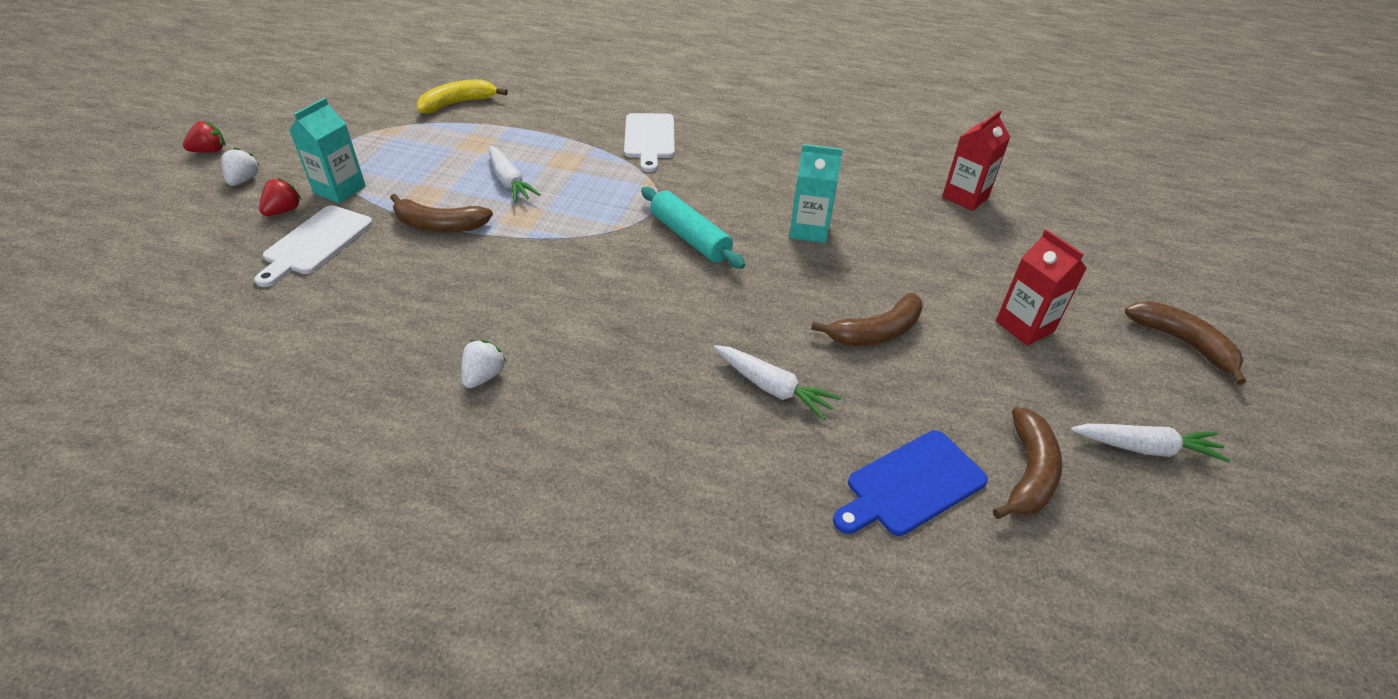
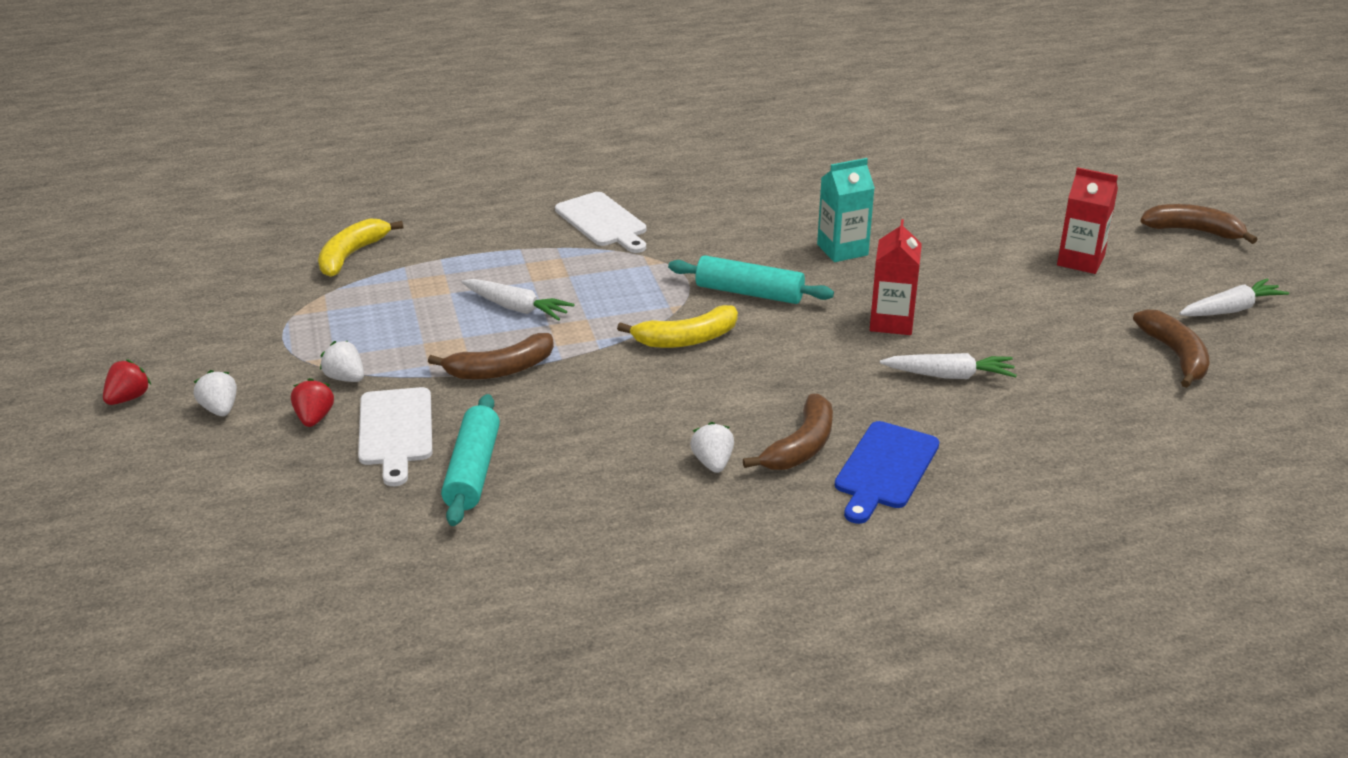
camera: 30 degrees left, 10 degrees down
turquoise carton [289,98,366,203] -> white strawberry [320,341,364,382]
brown banana [811,293,923,346] -> brown banana moved to [743,394,833,470]
blue cutting board [833,430,988,536] -> blue cutting board moved to [835,421,939,524]
red carton [942,110,1010,211] -> red carton moved to [870,219,922,335]
none -> turquoise rolling pin [441,394,500,526]
none -> yellow banana [617,305,738,348]

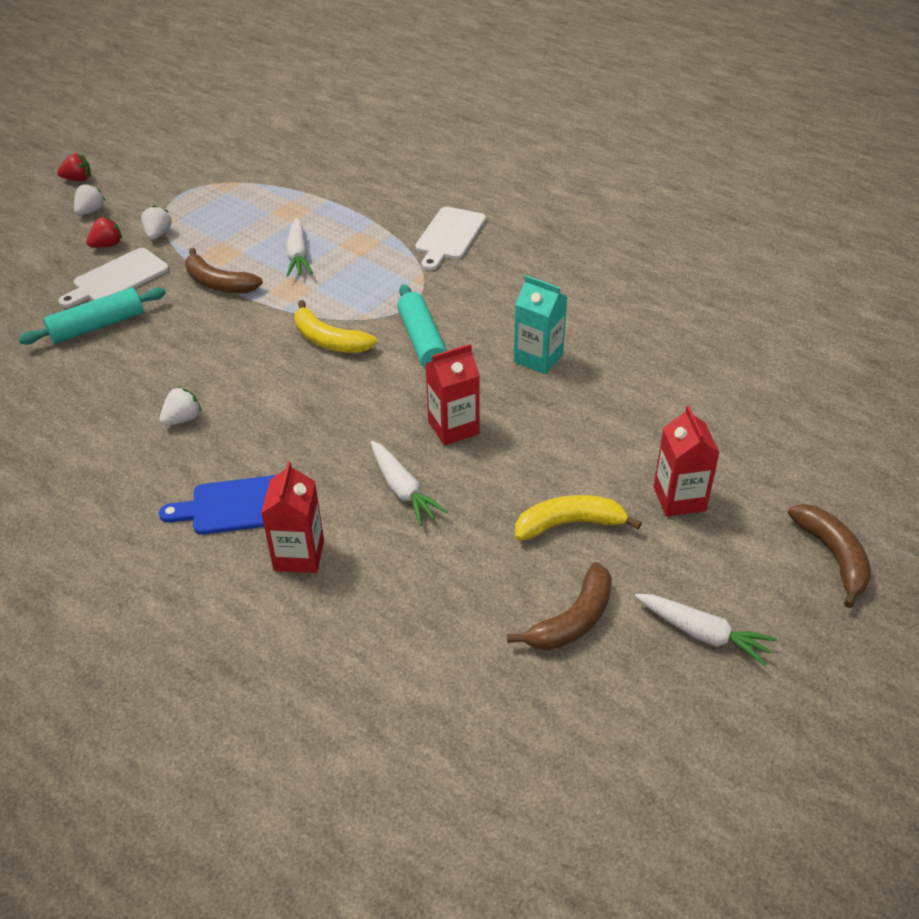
camera: 55 degrees right, 10 degrees up
yellow banana [318,219,403,277] -> yellow banana moved to [515,495,642,541]
brown banana [743,394,833,470] -> none
none -> red carton [261,461,324,573]

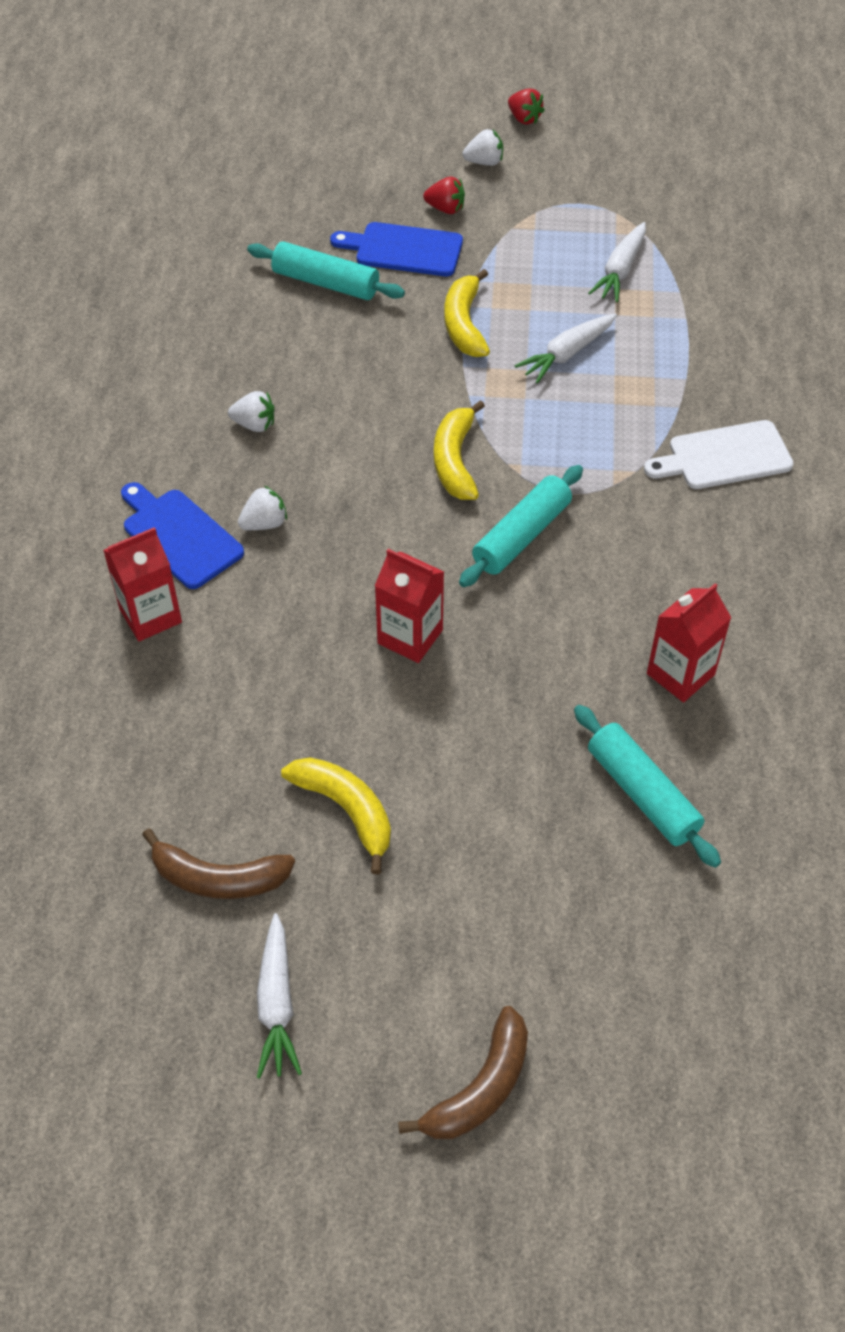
camera: 55 degrees right, 10 degrees up
white cutting board [58,248,169,308] -> blue cutting board [330,222,463,276]
white strawberry [141,205,172,240] -> white strawberry moved to [238,486,287,530]
brown banana [185,248,263,293] -> yellow banana [444,269,490,357]
white carrot [371,441,448,526] -> white carrot moved to [588,222,646,302]
turquoise carton [514,275,567,374] -> none
red carton [654,406,720,517] -> red carton moved to [647,583,731,702]
none -> turquoise rolling pin [574,705,721,868]

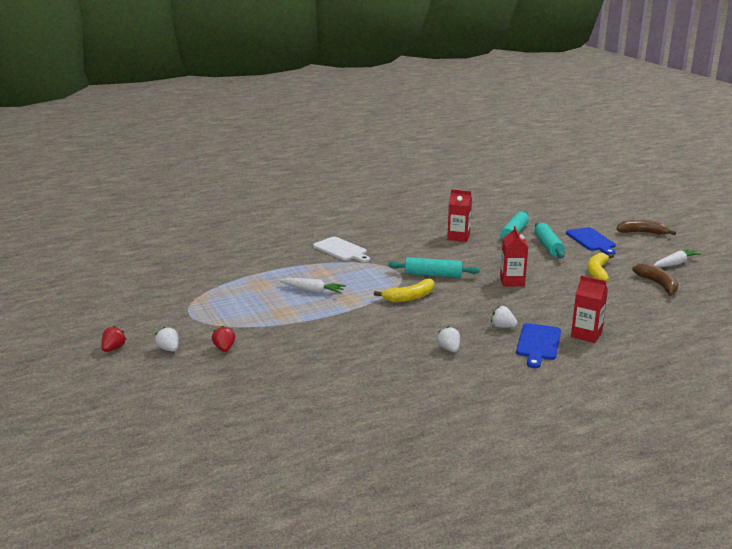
camera: 120 degrees left, 30 degrees down
turquoise rolling pin [247,241,405,300] -> turquoise rolling pin moved to [534,222,565,258]
blue cutting board [330,222,463,276] -> blue cutting board moved to [566,227,616,255]
yellow banana [444,269,490,357] -> none
white carrot [588,222,646,302] -> none

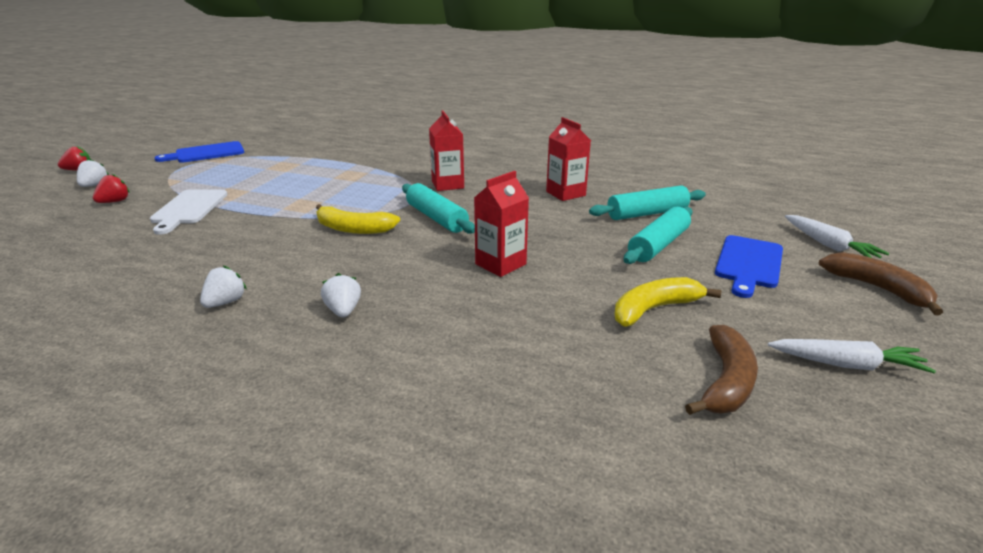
camera: 45 degrees right, 5 degrees up
white carrot [280,278,346,293] -> white carrot moved to [785,215,889,258]
white cutting board [313,237,370,262] -> white cutting board moved to [150,189,228,235]
blue cutting board [516,323,561,368] -> blue cutting board moved to [155,141,244,163]
red carton [571,275,608,343] -> red carton moved to [429,110,464,191]

